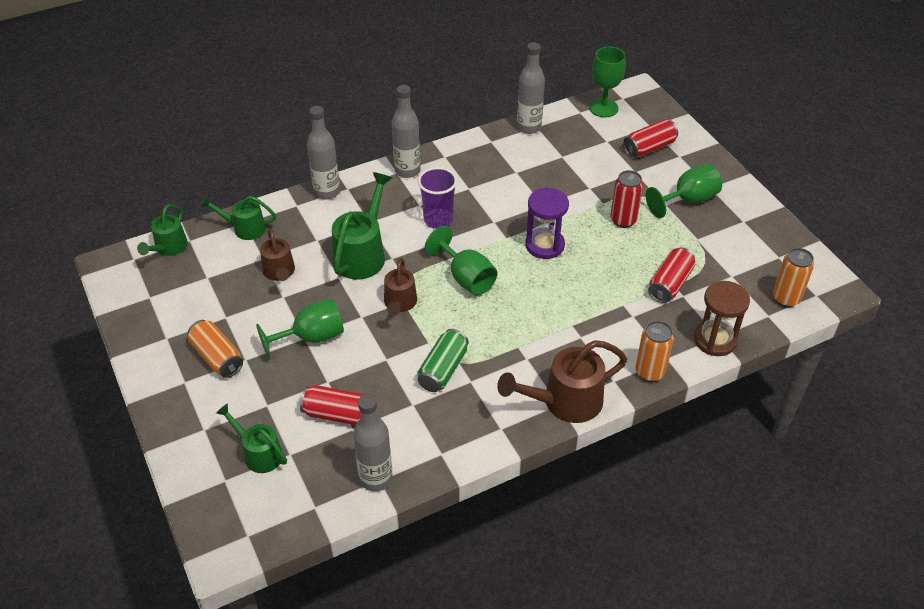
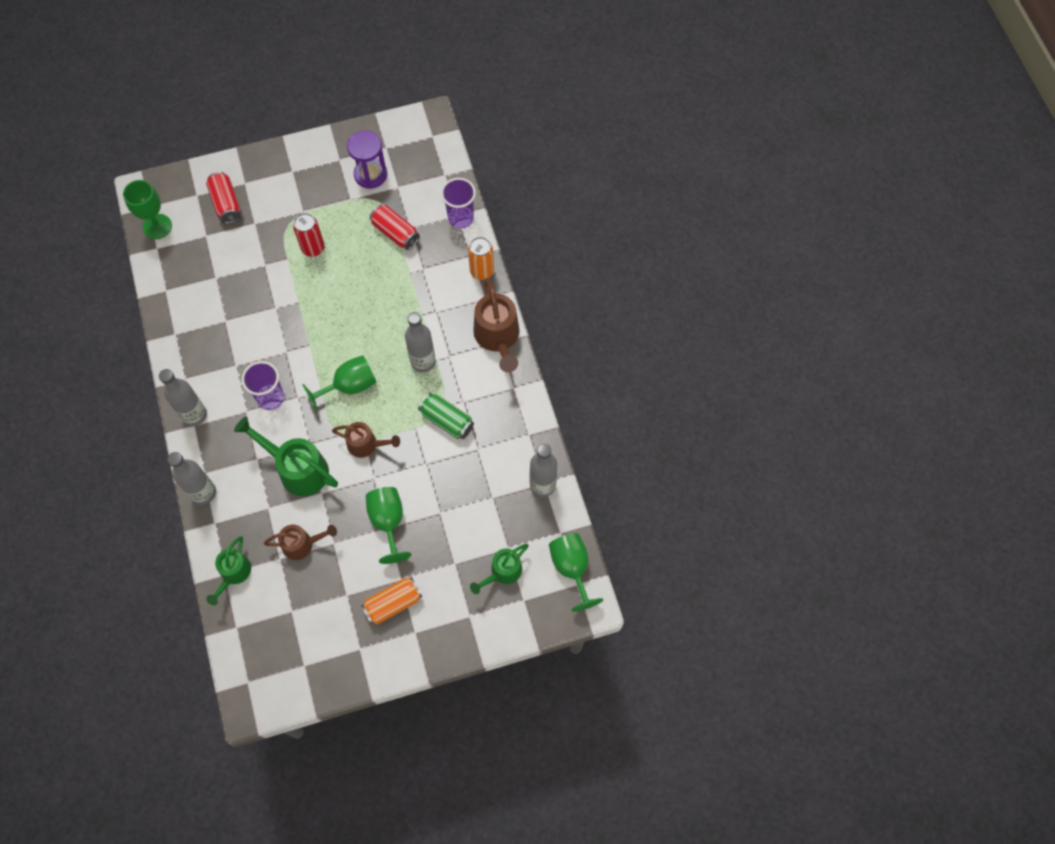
camera: 80 degrees left, 20 degrees up
green watering can [137,204,188,256] -> none
red can [300,385,365,425] -> none
grey bottle [517,42,545,134] -> grey bottle moved to [405,312,435,372]
purple hourglass [525,188,569,259] -> purple hourglass moved to [347,131,387,189]
green goblet [646,164,722,218] -> green goblet moved to [549,533,603,612]
brown hourglass [694,281,750,356] -> purple cup [441,178,476,229]
orange can [773,248,814,307] -> none

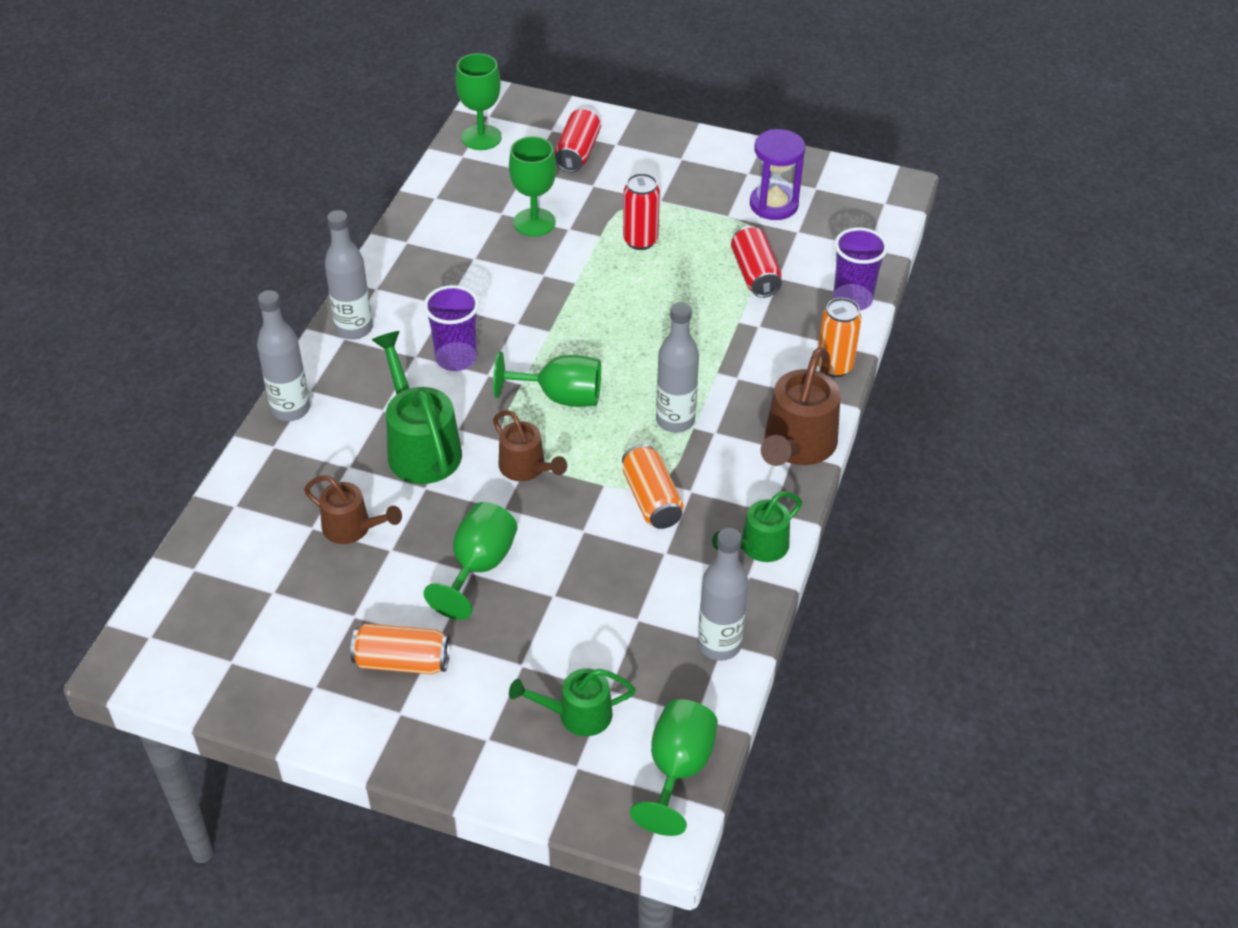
camera: 35 degrees right, 20 degrees down
green watering can [206,536,251,605] -> green watering can moved to [712,491,802,562]
green can [418,393,474,439] -> orange can [622,444,684,529]
none -> green goblet [509,136,556,237]

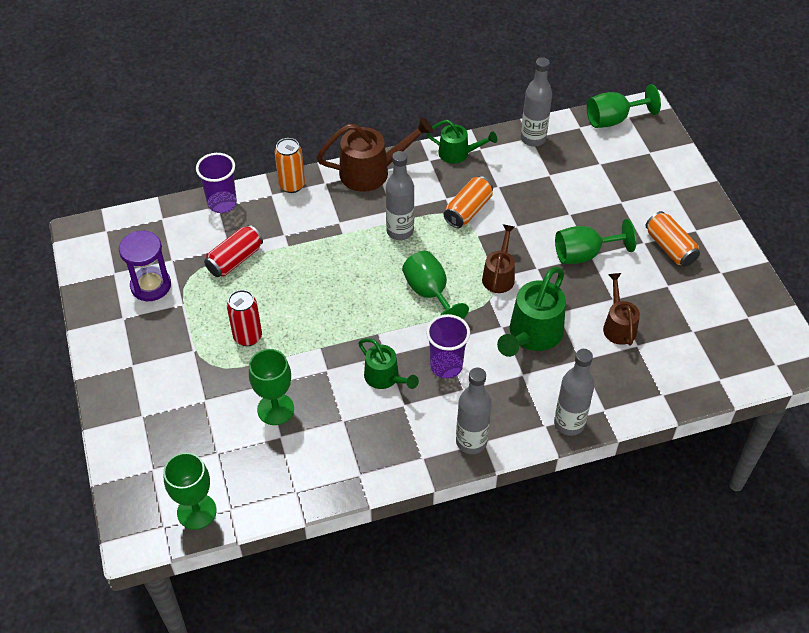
camera: 125 degrees left, 5 degrees up
green watering can [509,668,636,736] -> green watering can moved to [359,338,419,389]
red can [554,108,601,173] -> none

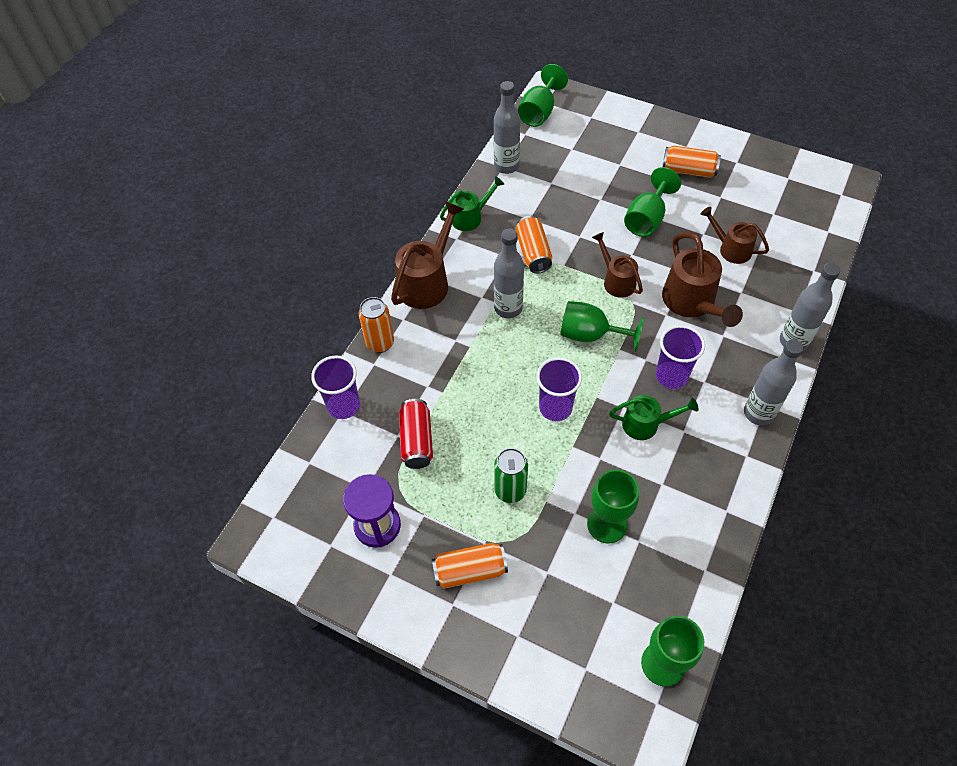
camera: 45 degrees left, 5 degrees up
red can [227,290,262,346] -> green can [494,448,528,503]
green watering can [497,267,566,357] -> brown watering can [662,232,743,327]
none -> orange can [432,543,508,589]
none -> purple cup [536,357,582,421]

